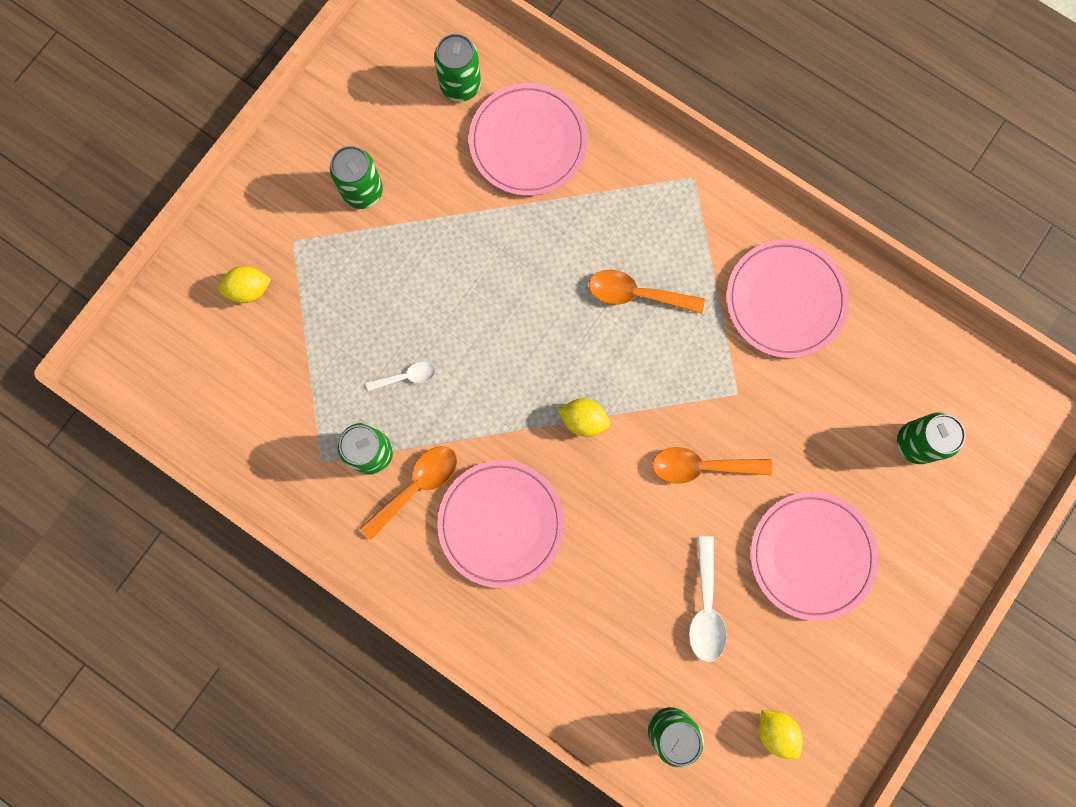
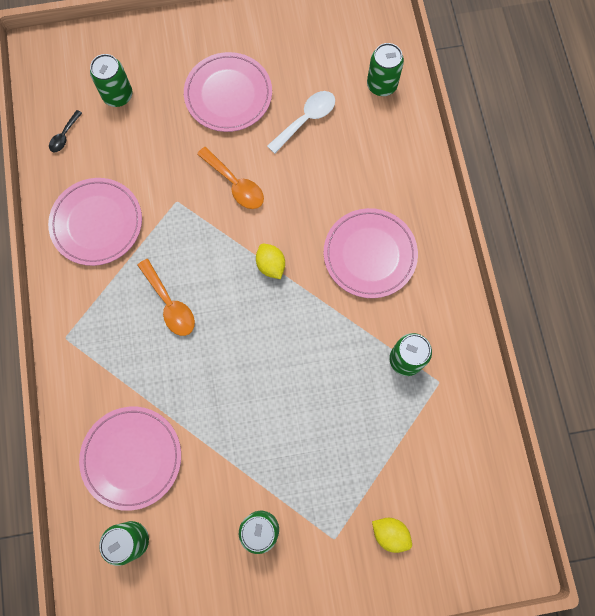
camera: 135 degrees left, 5 degrees down
orange spoon [360,446,457,540] -> none
white spoon [366,361,436,391] -> none
yellow lemon [759,710,803,759] -> none
none -> black spoon [49,110,82,152]

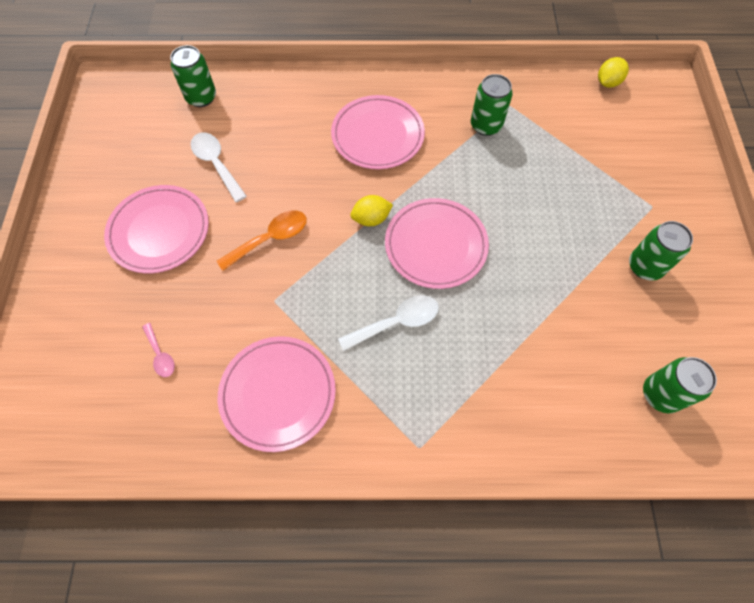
camera: 80 degrees left, 10 degrees down
black spoon [49,110,82,152] -> none
pink plate [79,407,181,511] -> pink plate moved to [385,198,489,289]
green can [90,54,133,107] -> none
orange spoon [138,259,195,336] -> white spoon [338,295,439,351]
yellow lemon [372,518,412,553] -> yellow lemon moved to [598,57,629,88]
none -> pink spoon [142,323,175,377]

